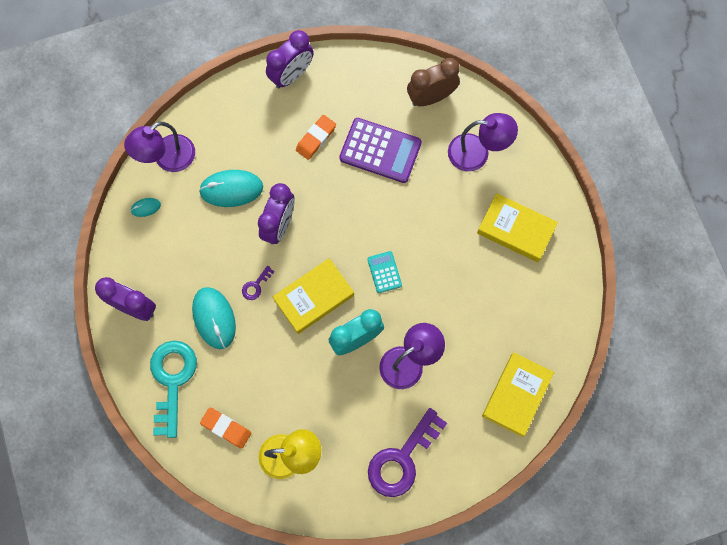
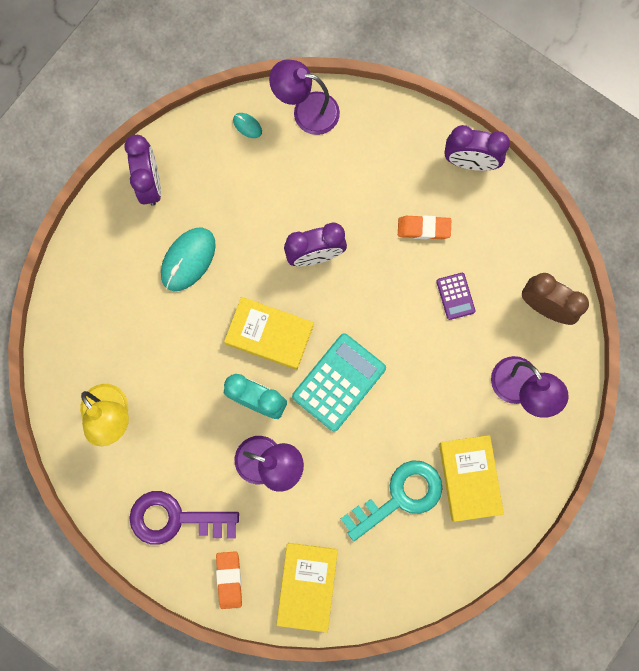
camera: 55 degrees right, 5 degrees up
turquoise key [150,341,197,438] -> turquoise key moved to [341,460,443,541]
turquoise mouse [199,170,263,207] -> none
orange eraser [200,407,252,449] -> orange eraser moved to [216,551,242,609]
purple key [242,266,274,300] -> none
purple calculator [339,118,422,183] -> purple calculator [436,273,475,320], size x0.51
turquoise calculator [367,251,402,293] -> turquoise calculator [292,333,386,431], size x1.95
yellow book [482,352,554,437] -> yellow book turned 75 degrees counterclockwise [276,543,338,633]

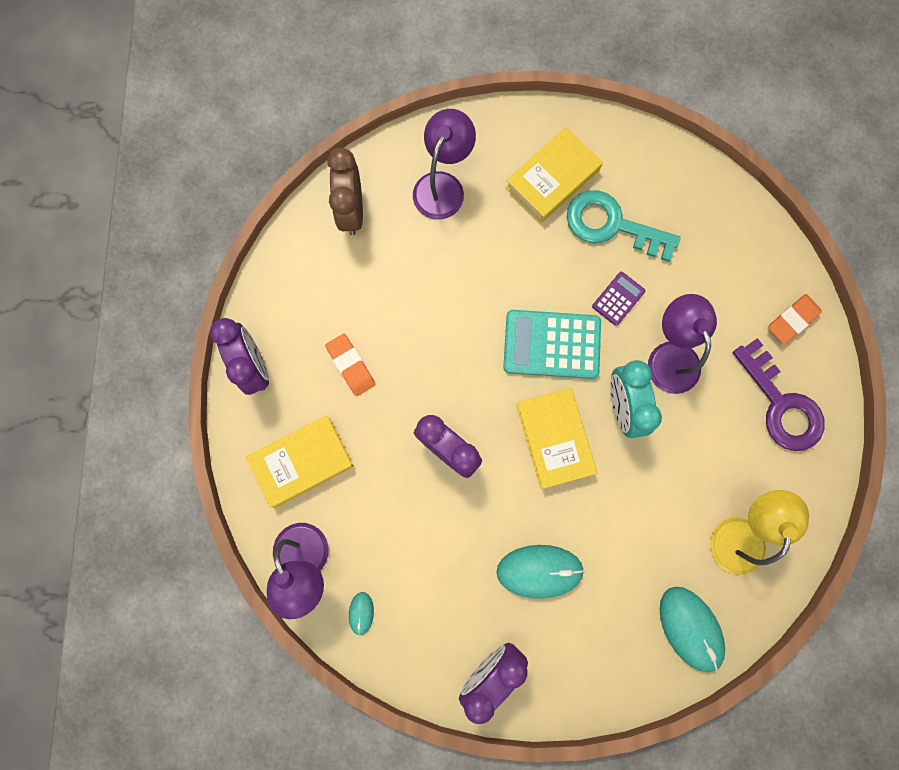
camera: 125 degrees left, 0 degrees up
yellow book [276,543,338,633] -> yellow book moved to [246,415,354,508]
purple calculator [436,273,475,320] -> purple calculator moved to [592,272,645,326]
none -> turquoise mouse [659,587,725,672]

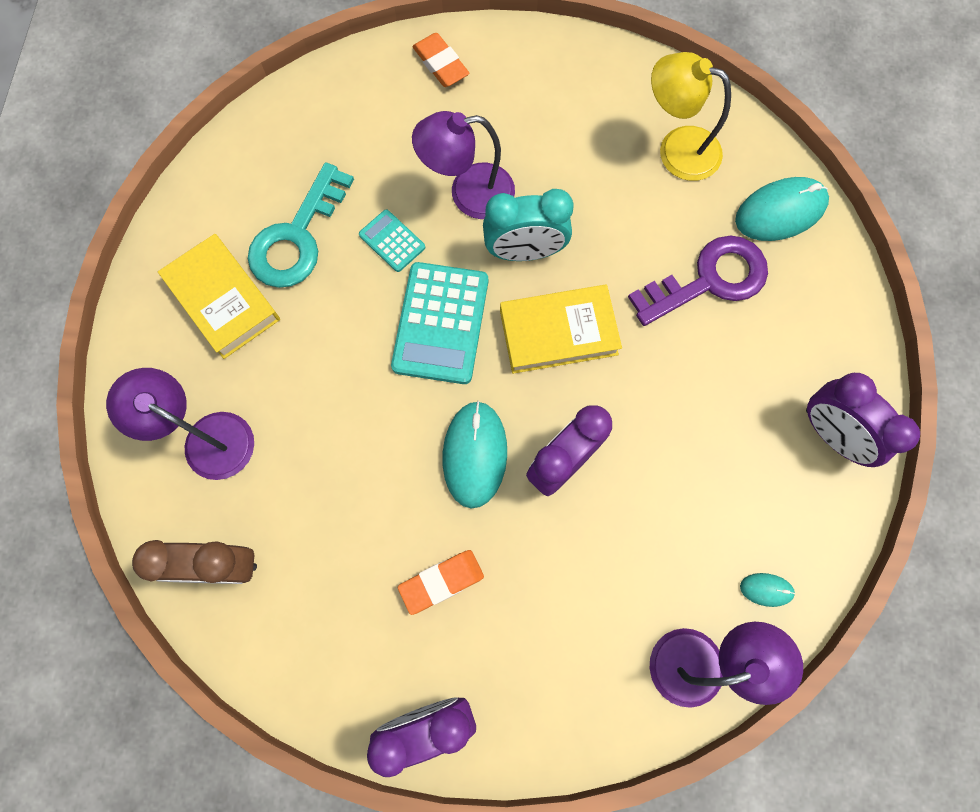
camera: 85 degrees left, 5 degrees down
yellow book [246,415,354,508] -> none
turquoise mouse [496,545,585,599] -> turquoise mouse moved to [443,400,507,508]
purple calculator [592,272,645,326] -> turquoise calculator [359,209,425,272]
purple key [733,338,825,451] -> purple key moved to [628,235,768,326]

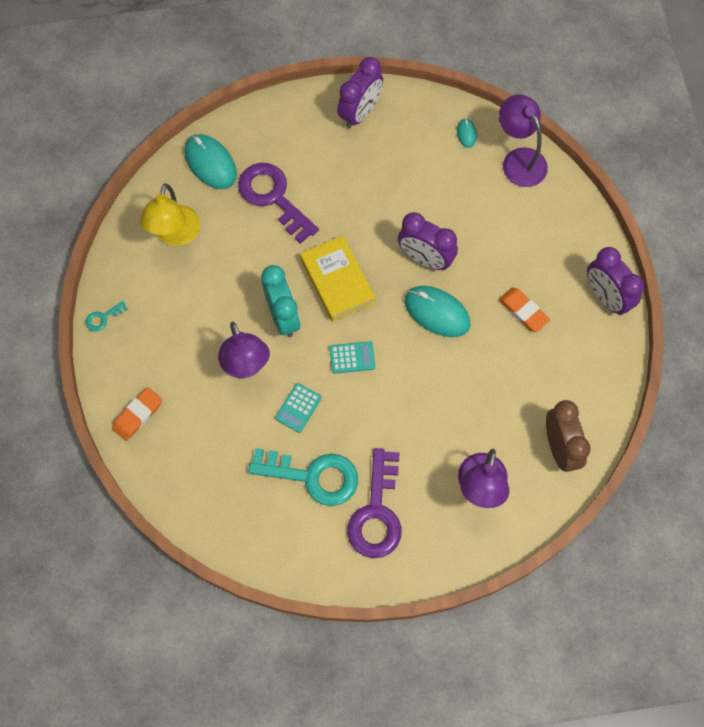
camera: 105 degrees left, 5 degrees down
yellow book [158,234,280,359] -> purple key [347,448,402,558]
turquoise calculator [391,262,488,384] -> turquoise calculator [330,341,375,374], size x0.51
turquoise mouse [443,400,507,508] -> turquoise mouse turned 45 degrees clockwise [405,286,470,337]
none -> turquoise key [86,301,128,332]

